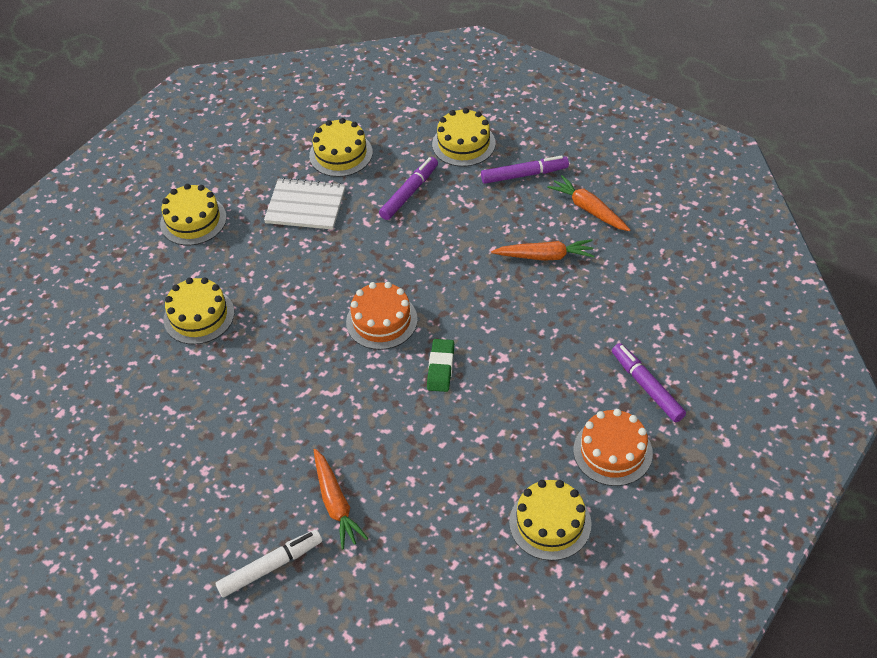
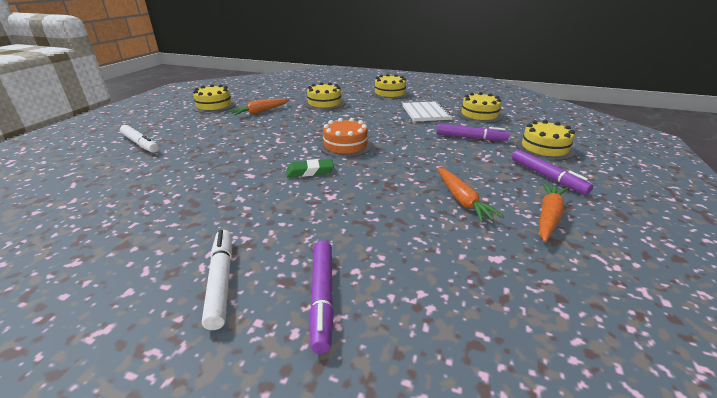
camera: 70 degrees right, 20 degrees down
orange carrot [314,449,368,550] -> orange carrot moved to [229,99,289,115]
yellow cake [509,480,592,561] -> yellow cake moved to [192,84,236,113]
orange cake [574,409,653,486] -> white marker [202,230,232,330]
purple marker [612,343,686,422] -> purple marker turned 135 degrees clockwise [309,240,334,354]

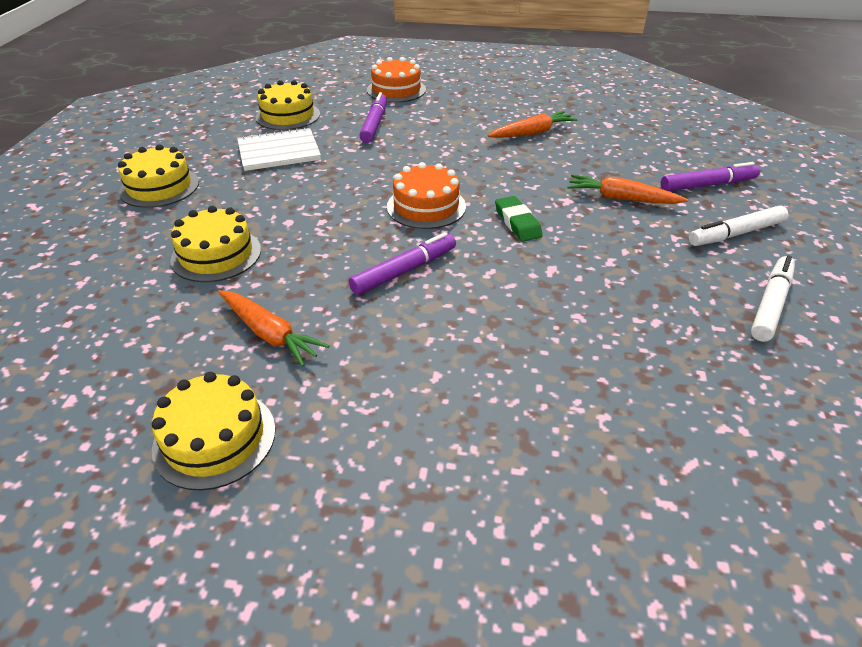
camera: 100 degrees left, 10 degrees up
white marker [120,125,159,153] -> white marker moved to [751,255,795,342]
purple marker [512,150,593,195] -> purple marker moved to [349,232,456,295]
yellow cake [516,120,575,161] -> orange cake [367,57,426,102]
orange carrot [539,183,568,242] -> orange carrot moved to [567,175,688,204]

